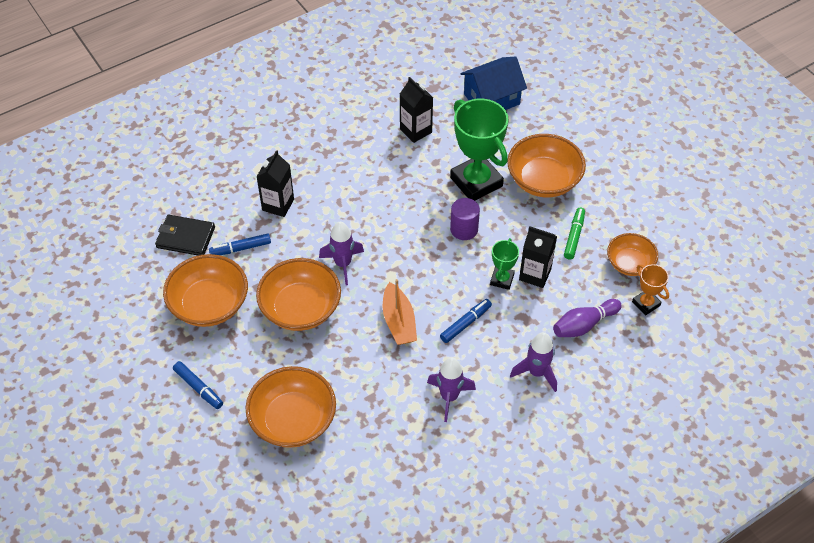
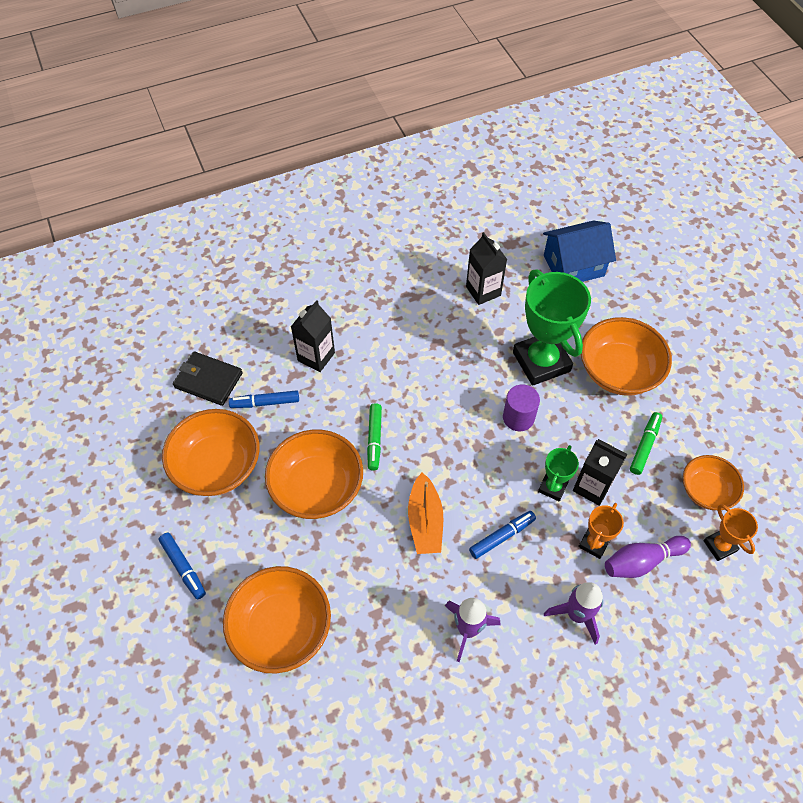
camera: 10 degrees right, 5 degrees up
purple rocket [319,222,364,285] -> green marker [367,403,382,471]
none -> orange trophy [578,503,624,559]

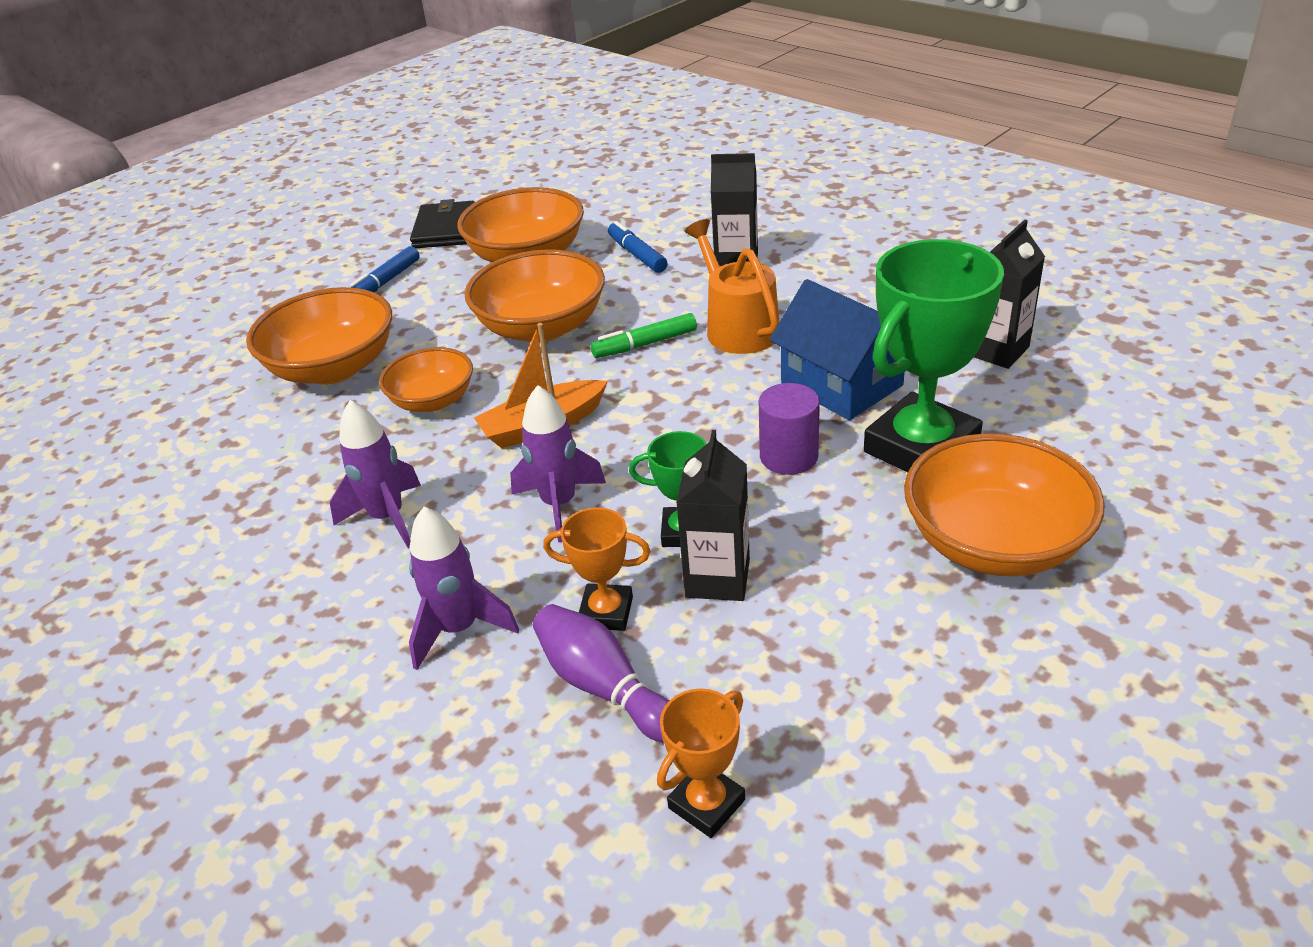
camera: 70 degrees right, 20 degrees down
black wallet [173,351,243,406] -> black wallet moved to [410,199,475,248]
blue marker [469,511,536,559] -> purple rocket [510,385,606,542]
blue house [543,220,616,282] -> blue house moved to [770,279,905,420]
green marker [630,412,662,475] -> none
orange bowl [683,455,744,510] -> orange bowl moved to [379,347,473,412]
none -> orange watering can [685,219,779,354]

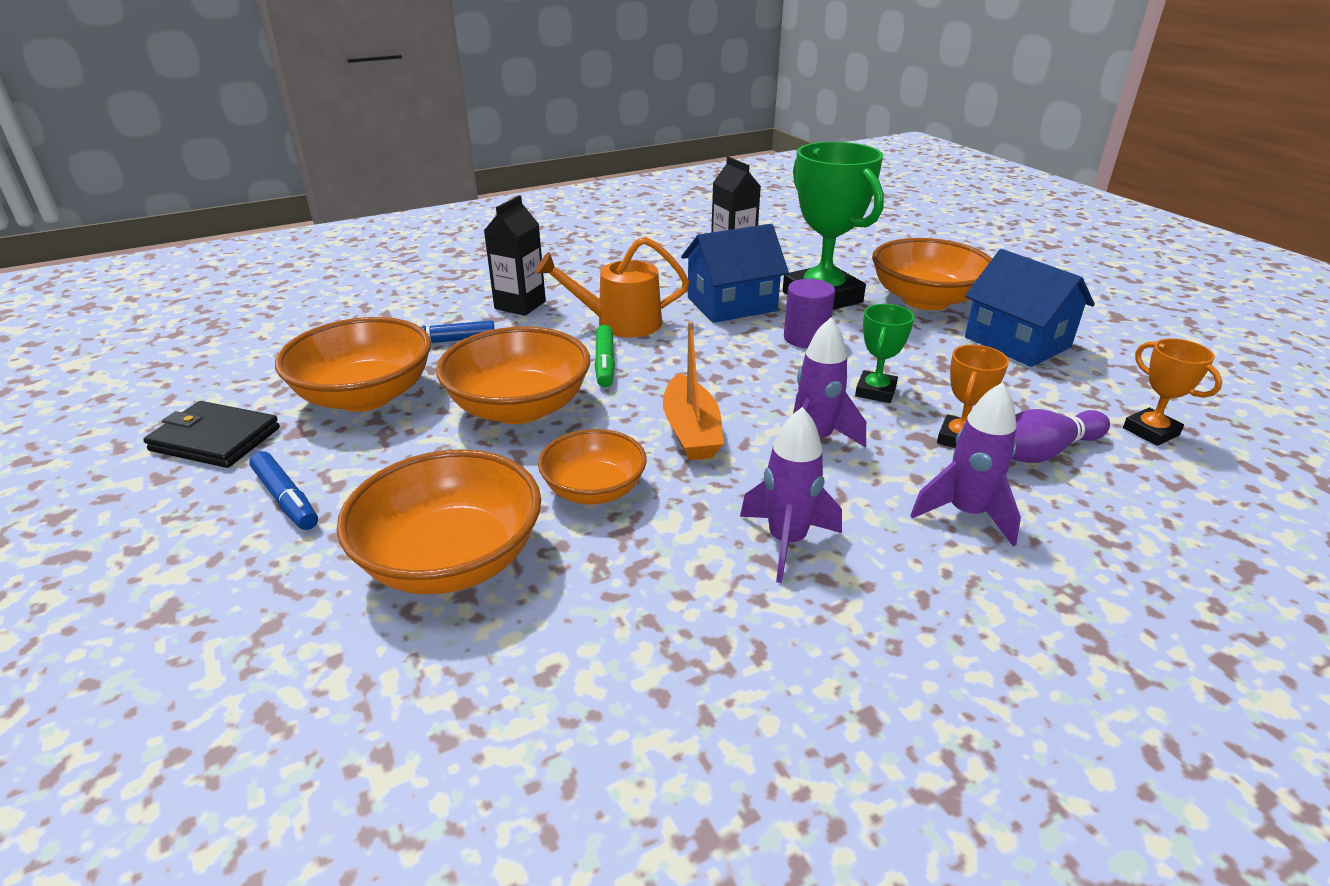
camera: 75 degrees left, 5 degrees down
black carton [676,430,750,601] -> none
none -> blue house [965,249,1095,367]

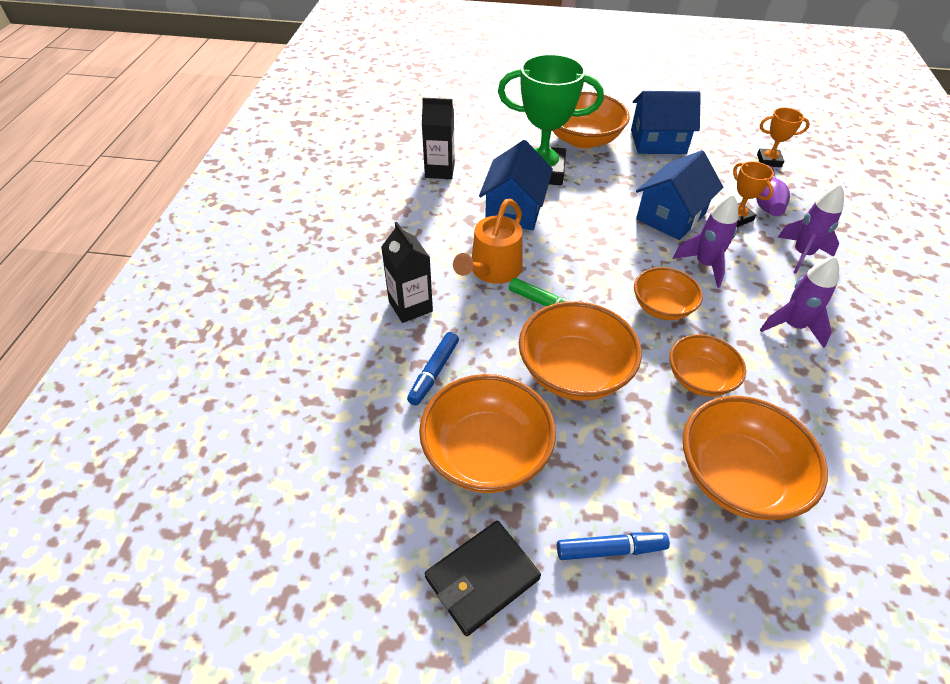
camera: 55 degrees left, 15 degrees up
orange boat [663,321,724,460] -> orange bowl [634,267,703,320]
purple cylinder [784,279,835,348] -> none
green trophy [855,304,914,403] -> blue house [636,150,723,240]

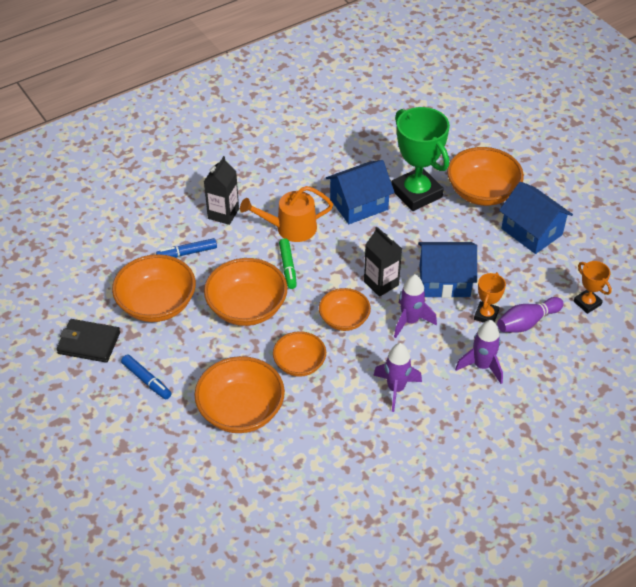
camera: 50 degrees right, 0 degrees up
black carton [422,98,455,179] -> black carton moved to [364,227,402,297]

